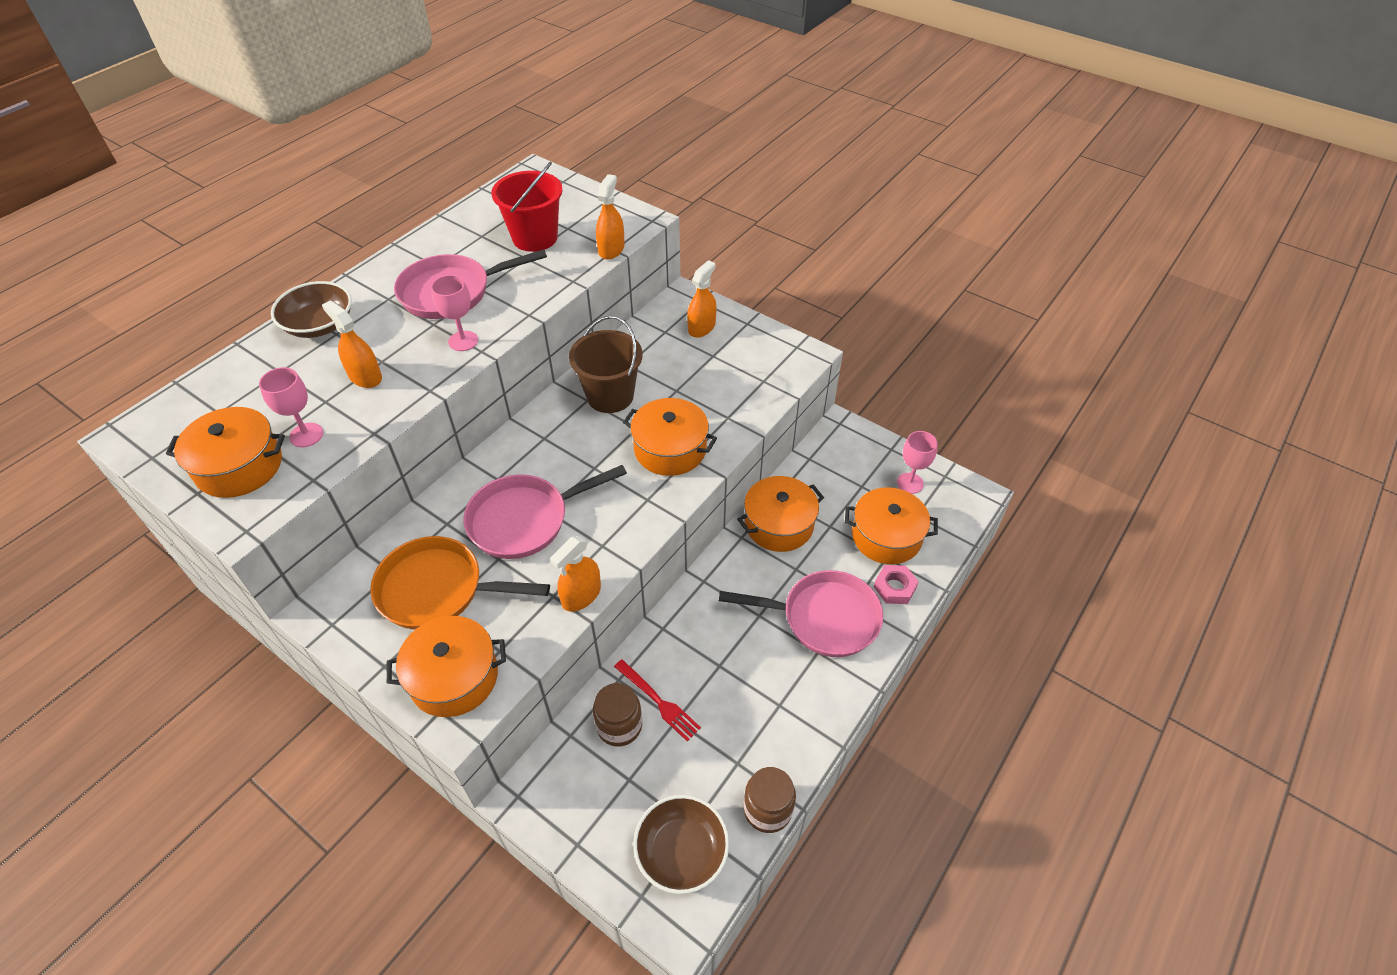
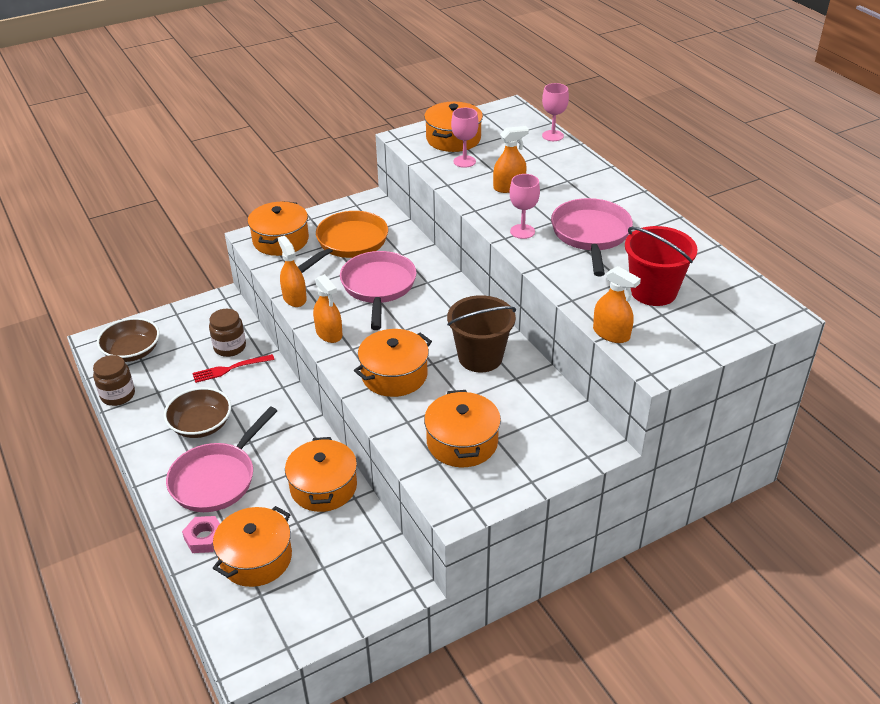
camera: 115 degrees right, 10 degrees down
brown bowl [271,281,352,338] -> brown bowl moved to [164,387,231,438]
orange spray bottle [687,260,716,338] -> orange spray bottle moved to [313,274,342,343]
pink goblet [897,431,938,494] -> pink goblet moved to [542,83,569,141]
none -> orange pot [424,390,501,467]

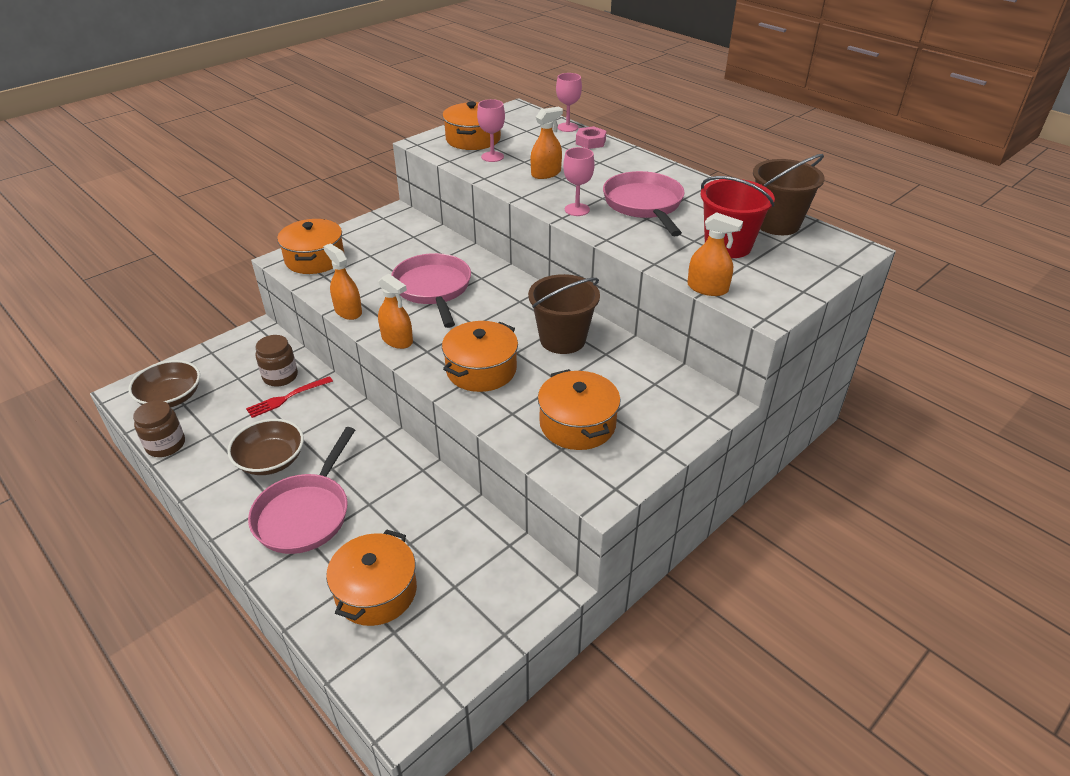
camera: 15 degrees left, 0 degrees up
pink nut [182,516,220,553] -> pink nut moved to [576,126,606,149]
orange pot [285,437,357,512] -> none
orange pan [298,211,388,273] -> none
none -> brown bucket [753,154,825,235]

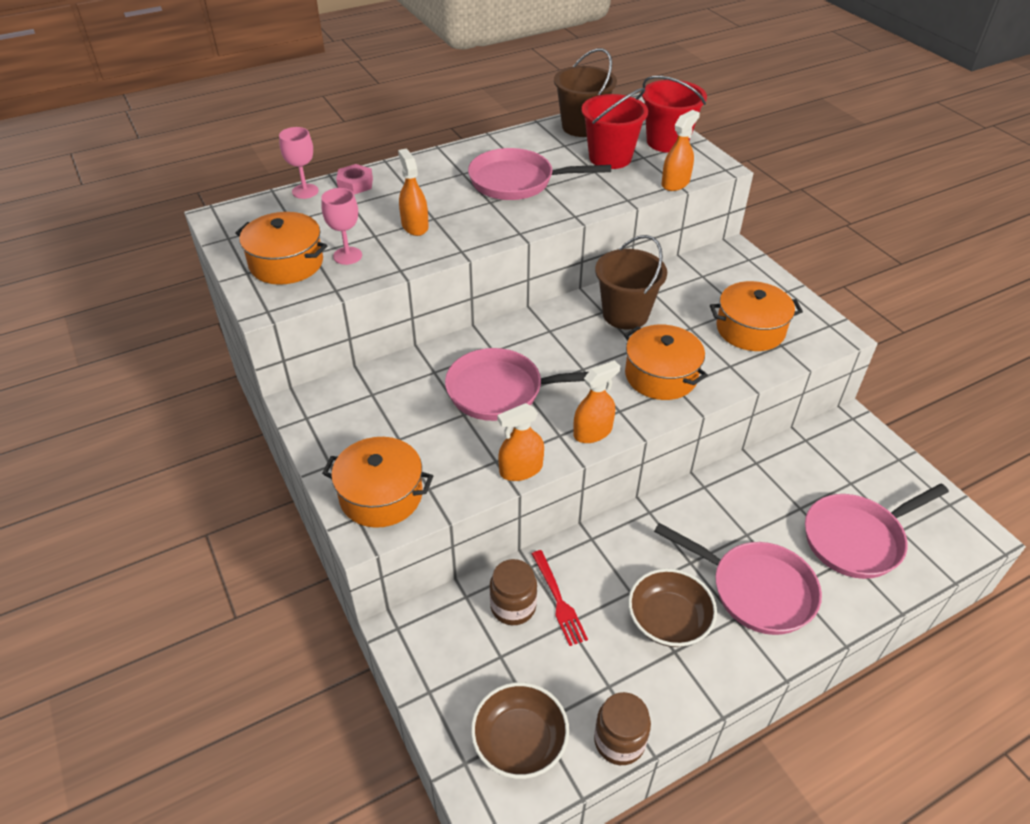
camera: 75 degrees left, 5 degrees up
orange pot [326,530,417,626] -> pink pan [805,483,949,579]
pink goblet [563,147,595,216] -> none
none -> red bucket [642,76,707,153]

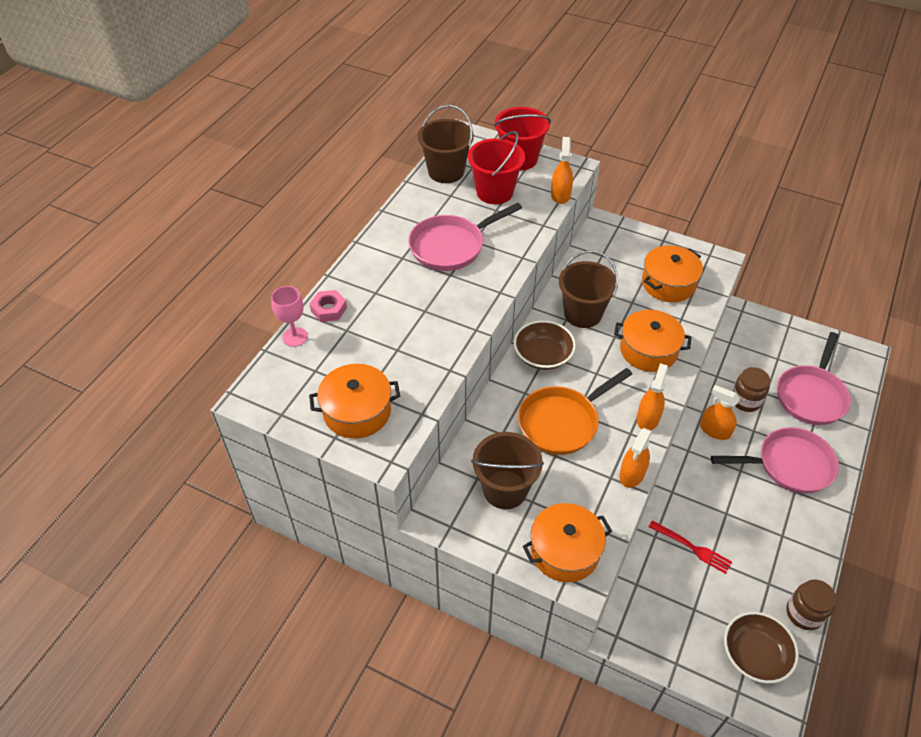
camera: 35 degrees left, 5 degrees up
pink goblet [321,188,362,265] -> none
orange spray bottle [398,149,429,236] -> orange spray bottle moved to [700,385,740,440]
pink pan [445,348,588,421] -> orange pan [518,368,632,455]
brown jar [490,559,537,625] -> brown jar moved to [732,367,770,412]
brown bowl [628,568,717,647] -> brown bowl moved to [514,320,576,370]
none -> brown bucket [471,432,544,509]

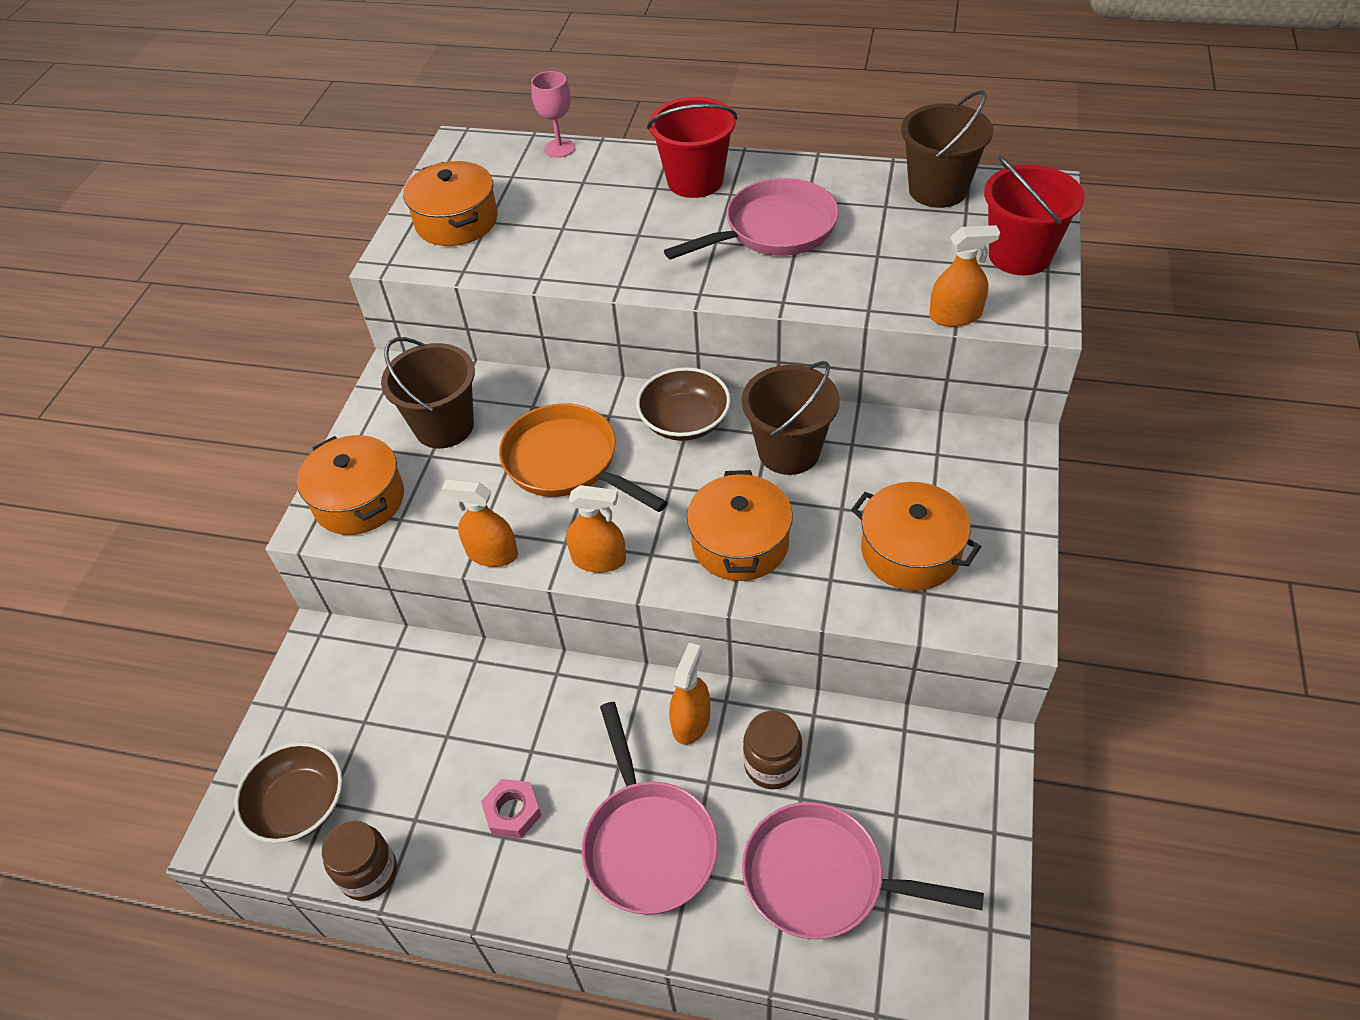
camera: 80 degrees right, 0 degrees up
pink nut [310,290,347,322] -> pink nut moved to [481,779,542,838]
pink pan [408,203,522,271] -> pink pan turned 105 degrees clockwise [664,178,839,260]
red bucket [468,131,525,204] -> red bucket moved to [647,97,737,198]
red fork [649,520,732,574] -> none

